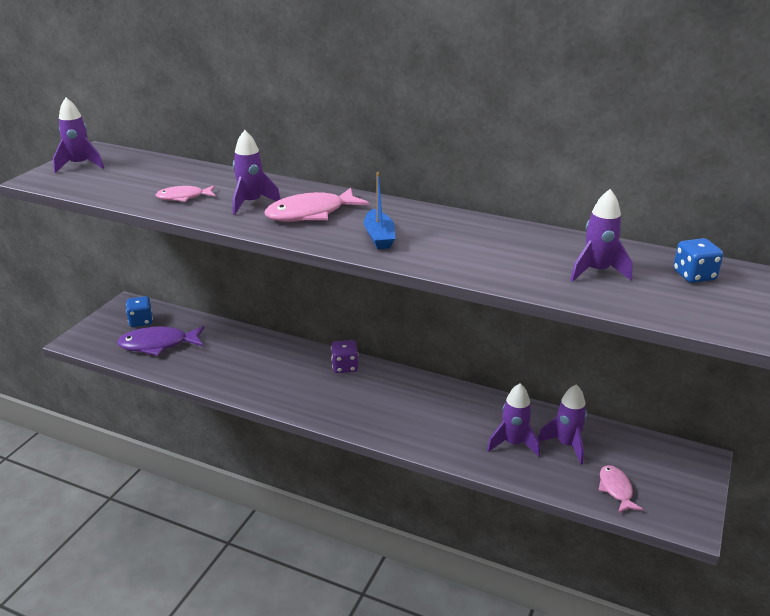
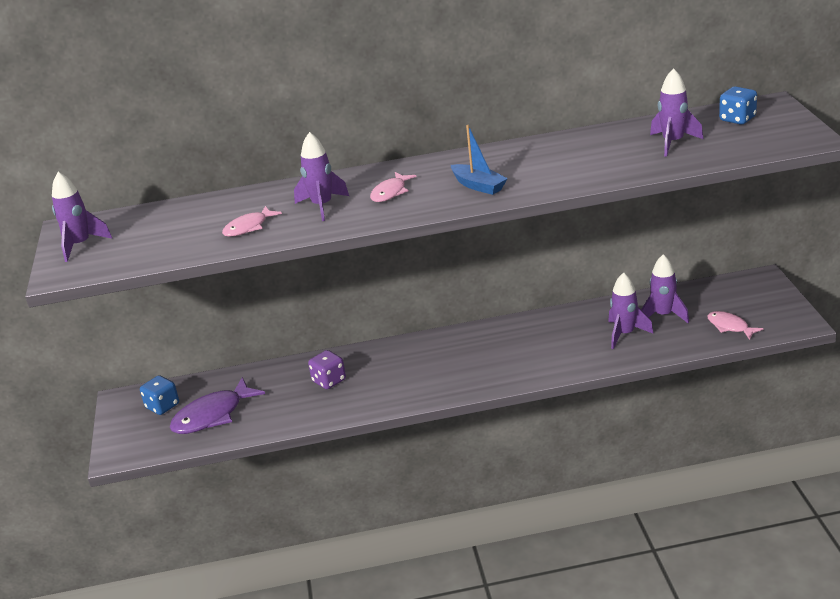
camera: 30 degrees left, 0 degrees up
pink fish [264,188,369,222] -> pink fish [370,172,416,202], size x0.59
purple dice [331,340,358,373] -> purple dice moved to [308,350,346,389]

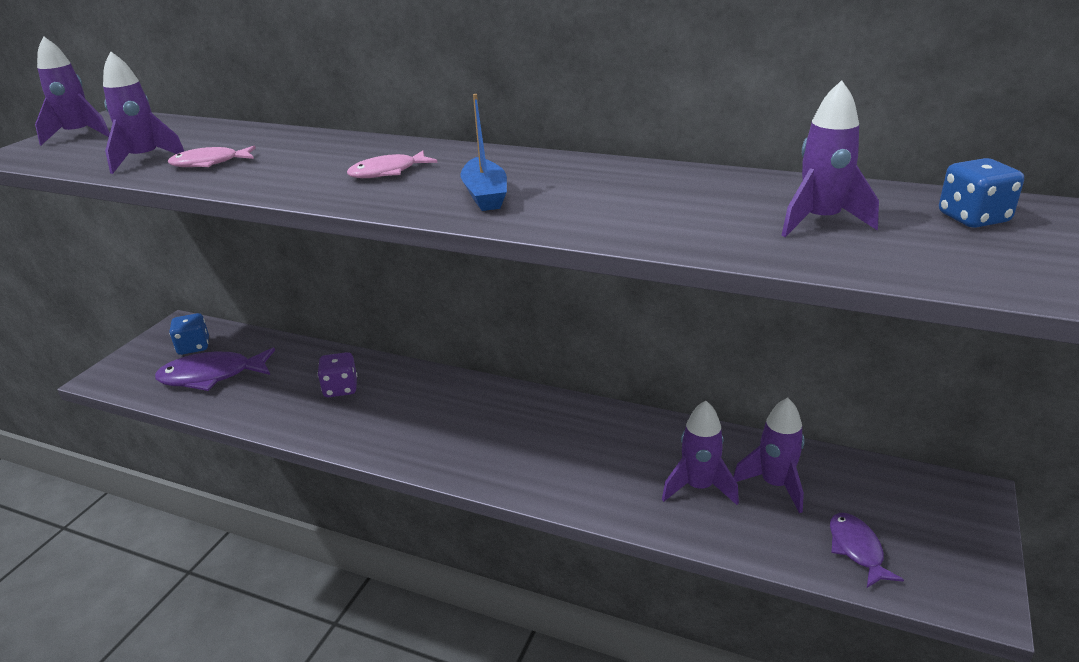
camera: 30 degrees right, 0 degrees up
purple rocket [294,132,349,221] -> purple rocket moved to [103,52,184,174]
pink fish [708,311,763,340] -> purple fish [830,513,904,588]

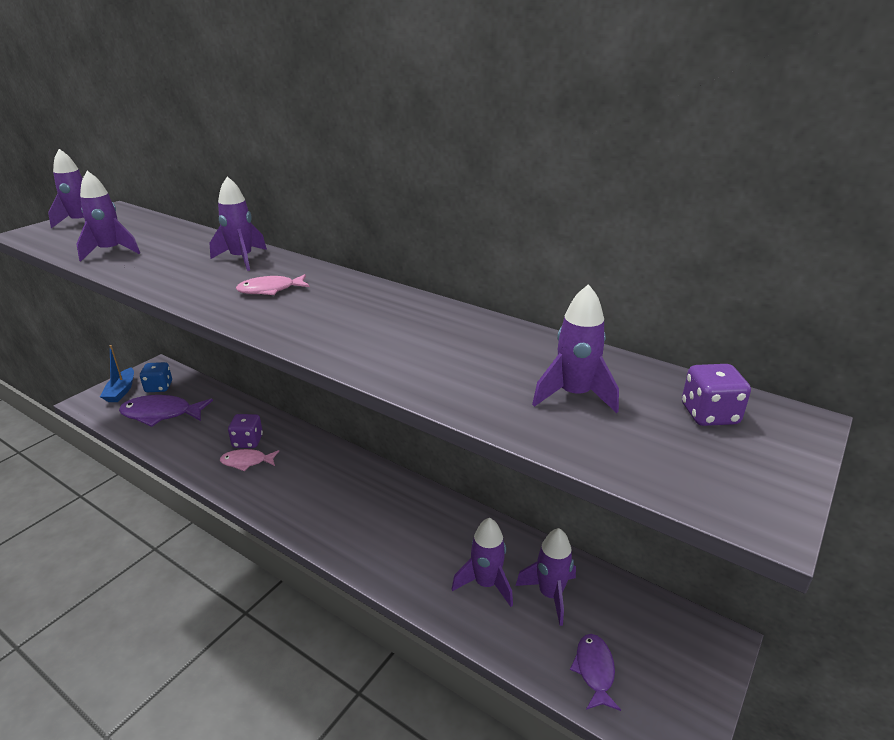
camera: 10 degrees right, 0 degrees up
pink fish [168,146,256,167] -> pink fish moved to [220,449,279,471]
blue boat [461,94,507,211] -> blue boat moved to [100,345,134,402]
blue dice [939,158,1024,228] -> purple dice [682,364,751,426]
none -> purple rocket [210,176,267,271]

